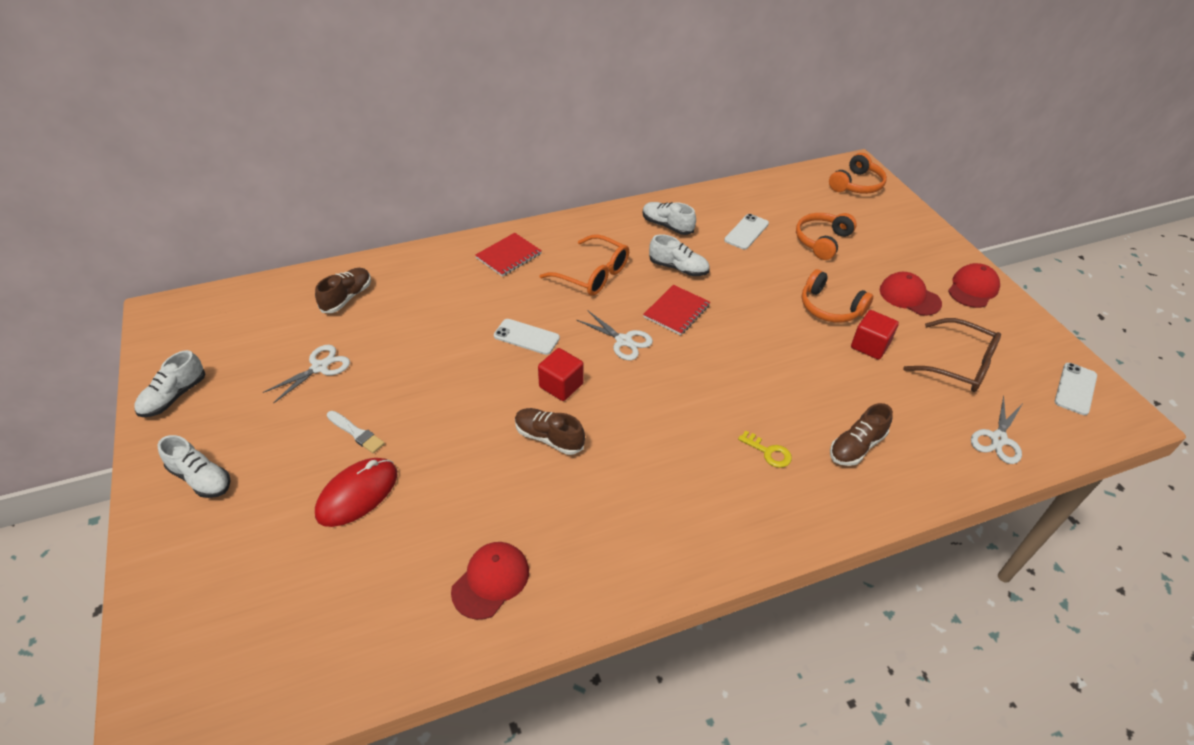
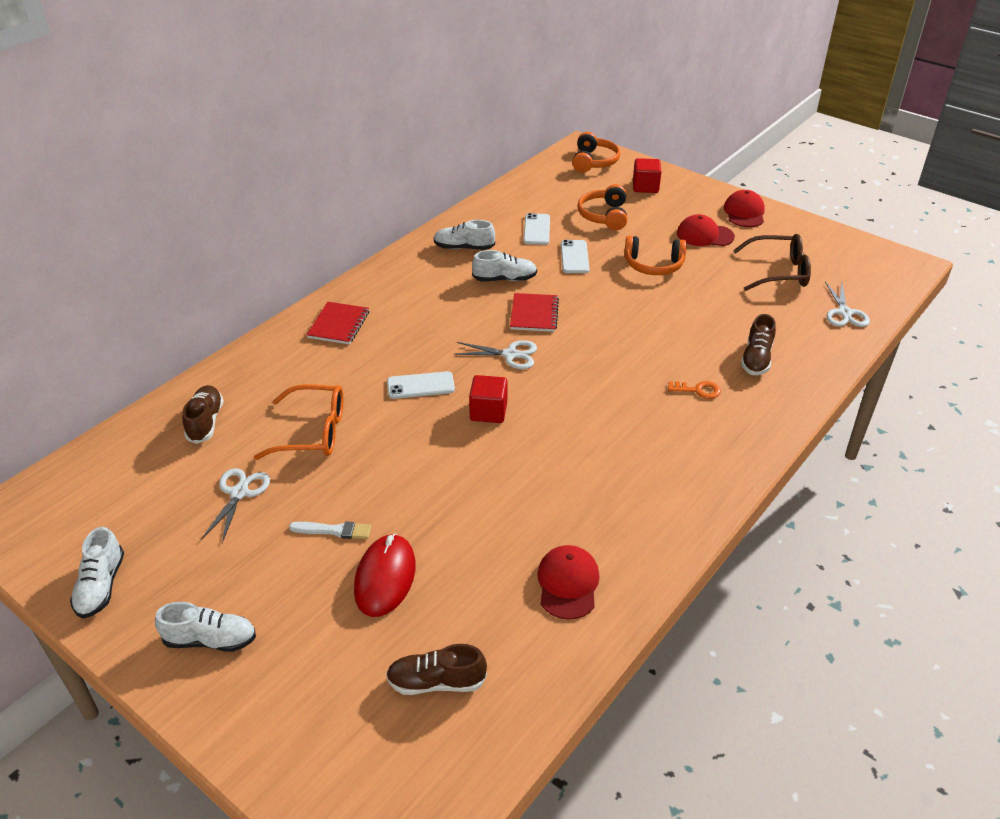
camera: 30 degrees left, 5 degrees down
brown shoe [515,408,585,455] -> brown shoe moved to [386,644,487,695]
orange glasses [539,234,629,296] -> orange glasses moved to [254,384,343,460]
yellow key [738,430,792,468] -> orange key [668,381,721,399]
red cube [851,310,899,360] -> red cube moved to [633,158,661,193]
white phone [1055,363,1097,415] -> white phone moved to [561,240,590,273]

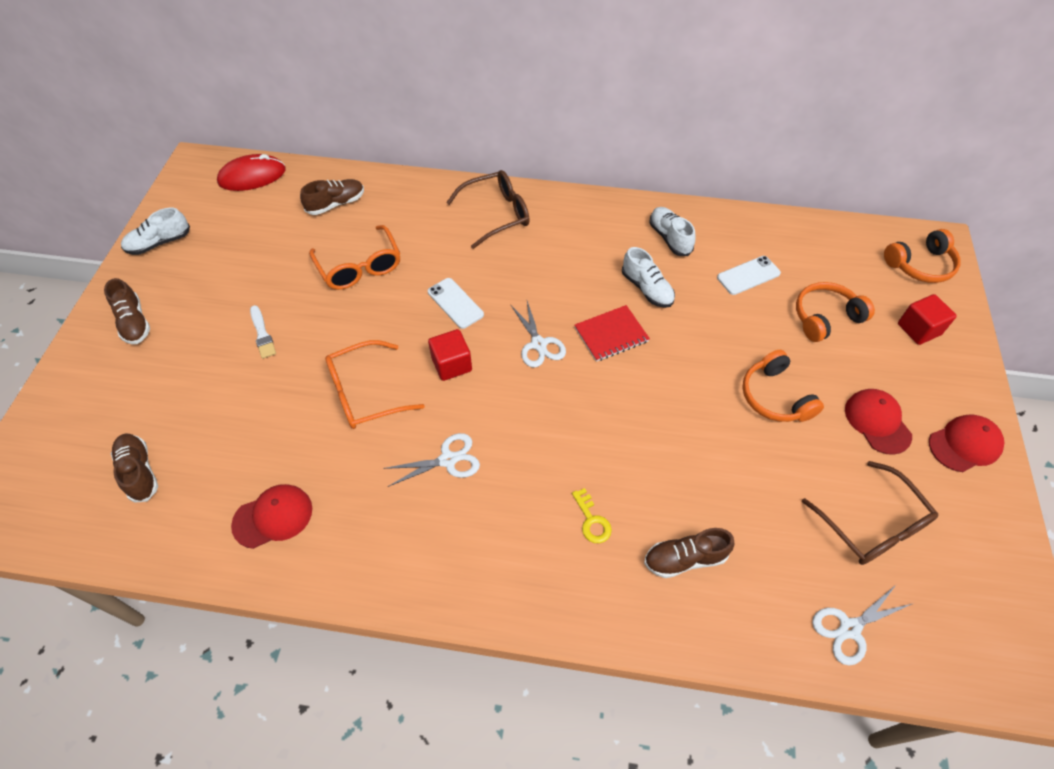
camera: 60 degrees right, 15 degrees up
white shoe [155,602,256,652] -> brown shoe [104,278,150,344]
white scissors [201,468,270,543] -> white scissors moved to [383,433,480,487]
red notebook [307,302,369,344] -> brown glasses [446,170,530,249]
red mouse [354,533,416,617] -> red mouse moved to [217,154,286,191]
white phone [561,240,590,273] -> none
orange key [668,381,721,399] -> yellow key [572,488,612,543]
none -> orange glasses [325,340,425,429]

